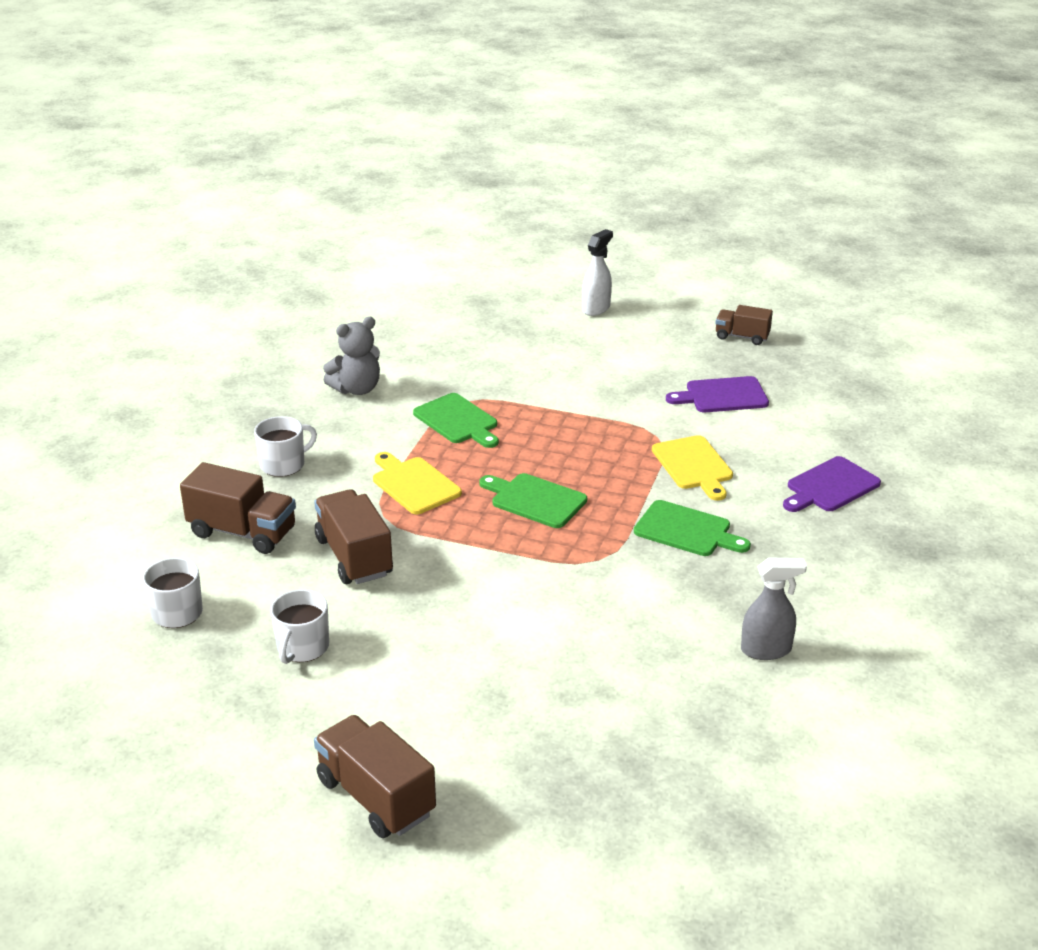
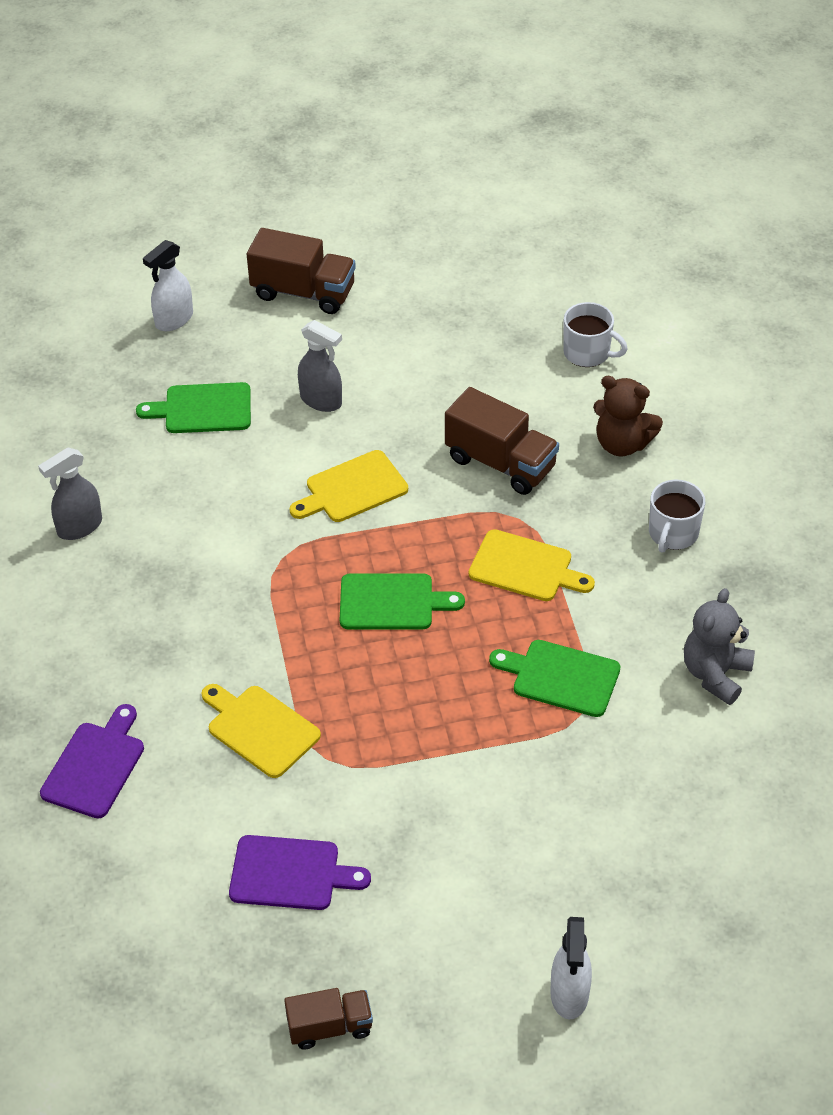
camera: 150 degrees right, 15 degrees up
brown truck [180,462,296,554] -> brown teddy bear [593,376,663,456]
white mug [270,589,329,664] -> none
green cutting board [634,500,751,556] -> green cutting board moved to [136,382,251,433]
purple cutting board [666,376,769,412] -> purple cutting board turned 45 degrees clockwise [229,835,371,910]
none -> white spray bottle [143,240,193,331]
none -> yellow cutting board [290,450,408,522]
none -> grey spray bottle [298,320,342,412]

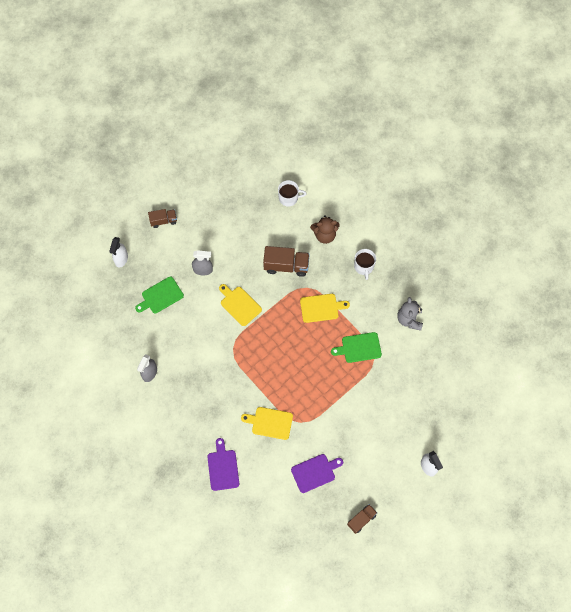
camera: 30 degrees left, 20 degrees up
brown truck [247,228,356,314] -> brown truck [148,209,177,228], size x0.61
yellow cutting board [290,450,408,522] -> yellow cutting board turned 105 degrees clockwise [219,284,262,326]
green cutting board [340,573,465,629] -> none

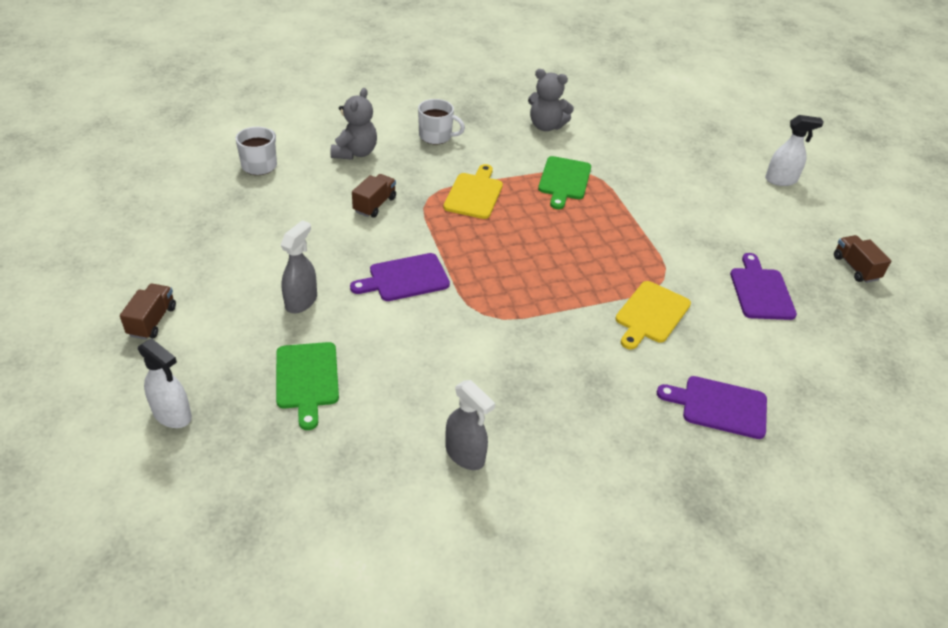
camera: 70 degrees left, 25 degrees down
yellow cutting board [219,284,262,326] -> purple cutting board [350,253,450,301]
brown truck [263,246,310,277] -> brown truck [352,174,396,218], size x0.61
brown teddy bear [310,215,340,244] -> grey teddy bear [330,88,377,160]

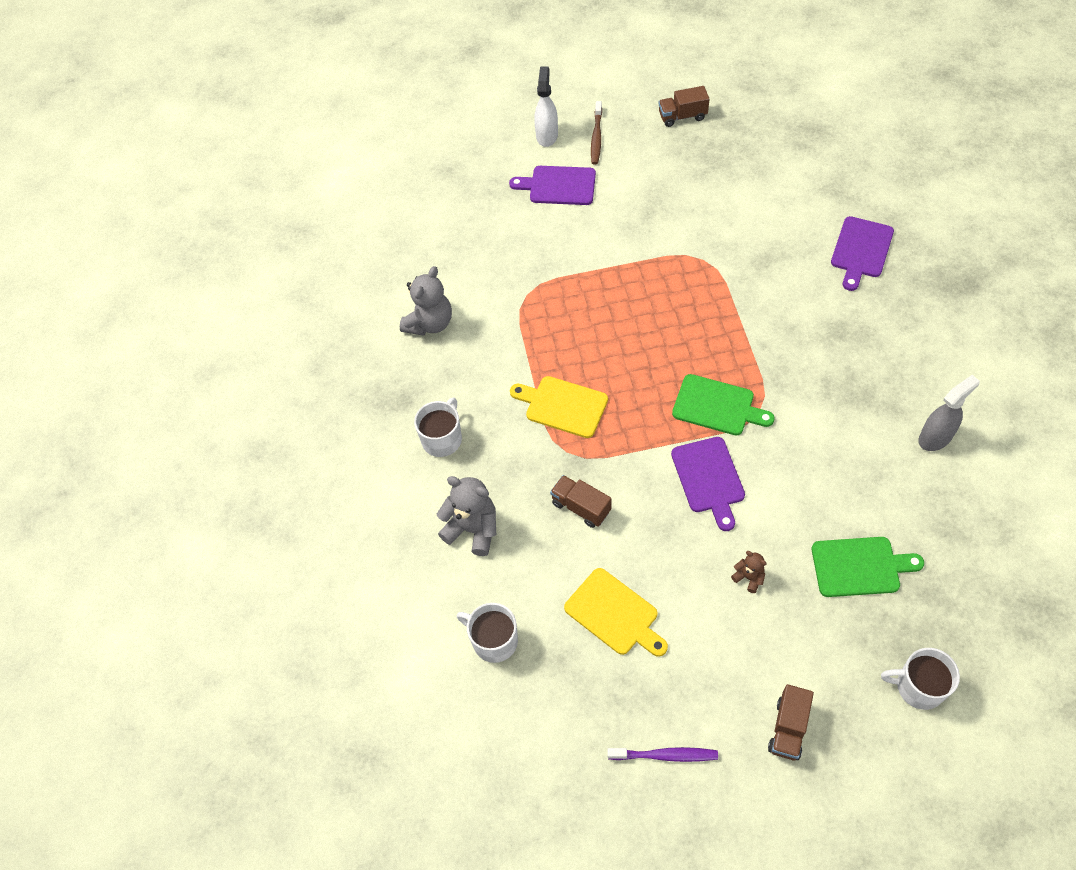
camera: 75 degrees left, 15 degrees up
brown truck [120,284,176,340] -> brown truck turned 90 degrees counterclockwise [768,684,814,760]
white spray bottle [138,338,192,428] -> white mug [881,648,960,710]
grey spray bottle [281,220,317,313] -> brown teddy bear [731,551,767,593]
green cutting board [538,156,591,209] -> green cutting board moved to [672,374,775,436]
yellow cutting board [615,281,691,349] -> yellow cutting board moved to [564,568,668,657]
purple cutting board [730,253,797,320] -> purple cutting board moved to [509,166,596,205]
none -> brown toothbrush [591,101,602,165]
none -> purple toothbrush [607,747,718,762]

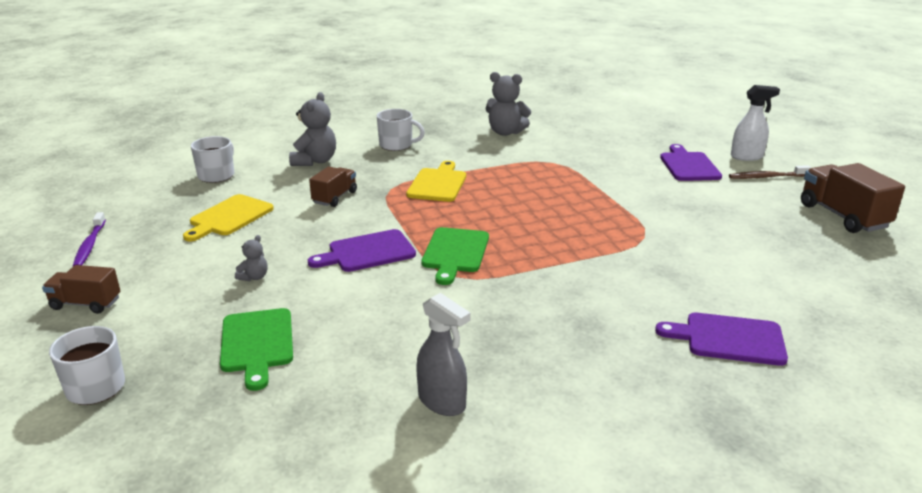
camera: 75 degrees right, 30 degrees down
brown truck [659,86,709,127] -> brown truck [801,163,905,233], size x1.63
brown teddy bear [731,551,767,593] -> grey teddy bear [235,235,267,281]

